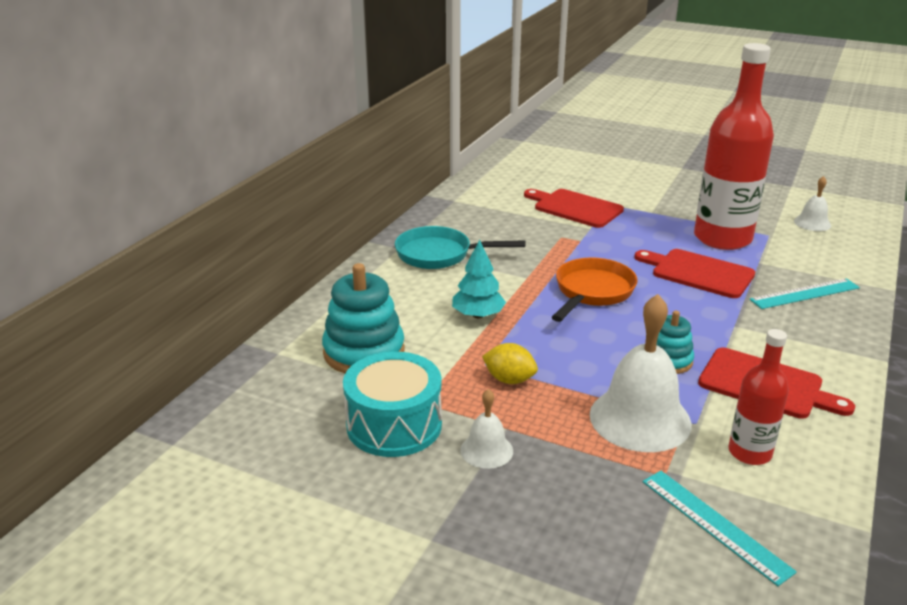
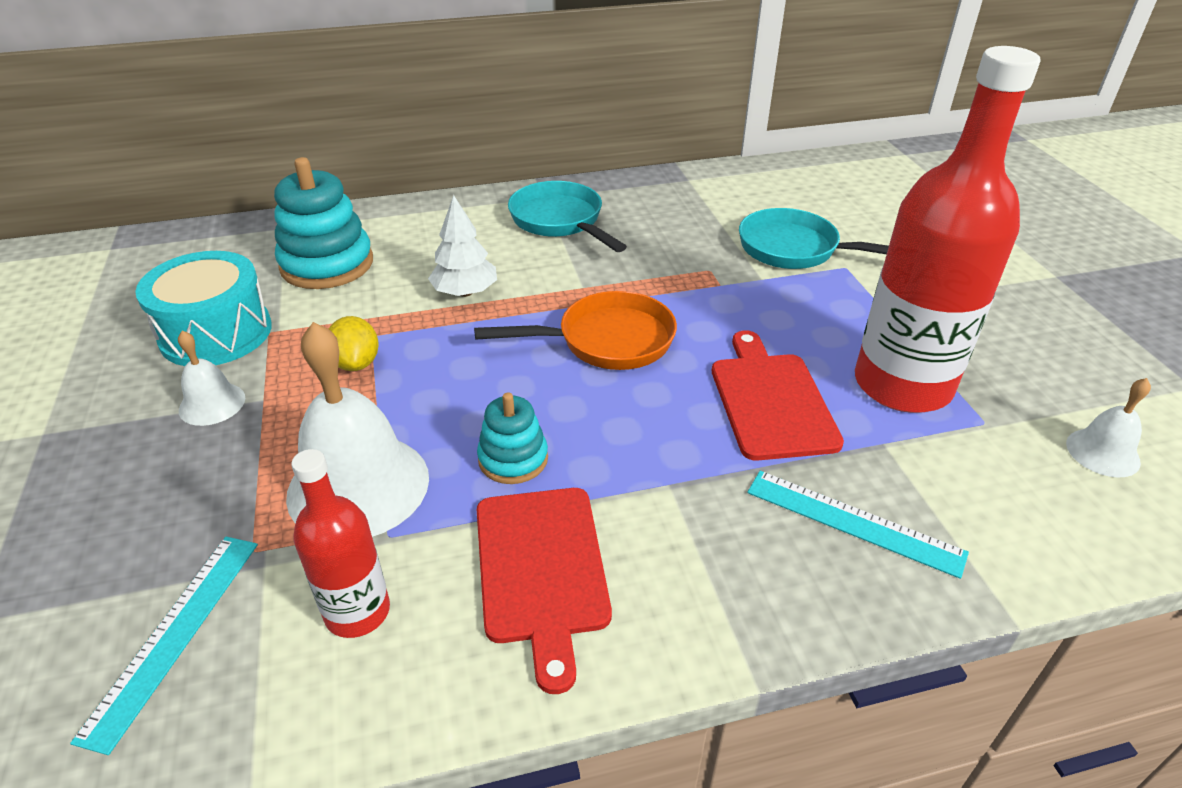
camera: 50 degrees right, 10 degrees up
turquoise tree [452,240,506,318] -> white tree [428,195,497,297]
red cutting board [524,189,624,228] -> turquoise pan [739,208,889,269]

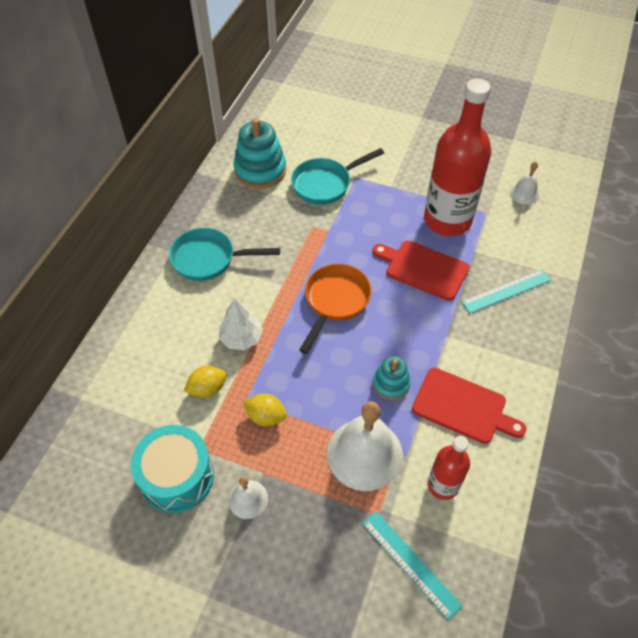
camera: 55 degrees left, 15 degrees up
turquoise stacking toy [274,157,373,289] -> turquoise stacking toy moved to [233,118,286,189]
none -> yellow lemon [184,366,226,398]

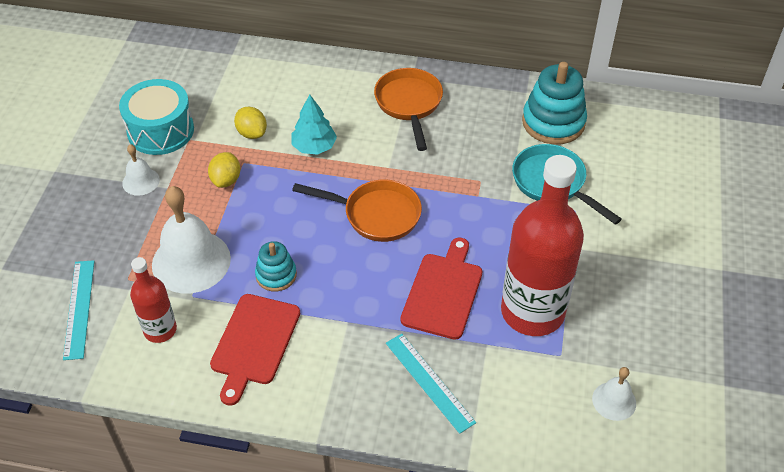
camera: 80 degrees right, 5 degrees down
turquoise pan [169,228,280,281] -> orange pan [374,68,443,151]
white tree [219,298,263,350] -> turquoise tree [291,95,337,155]
turquoise ruler [362,511,463,620] -> turquoise ruler turned 45 degrees counterclockwise [63,260,94,360]

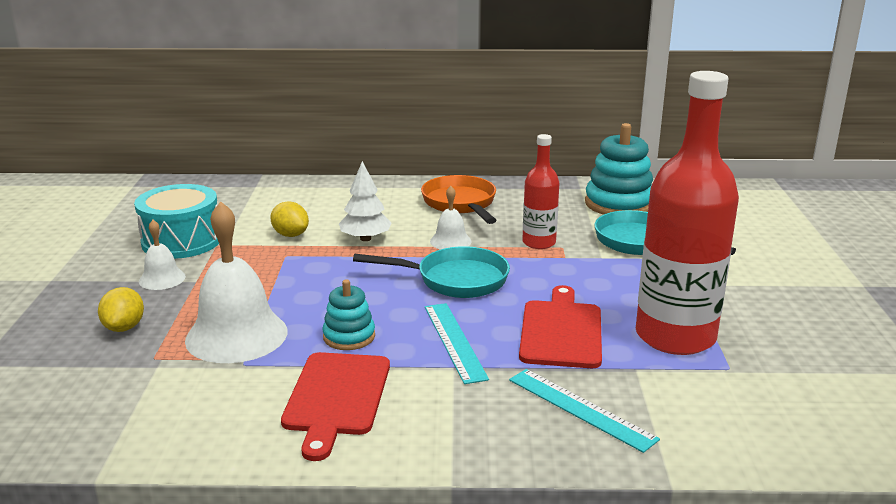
camera: 10 degrees left, 25 degrees down
turquoise ruler [63,260,94,360] -> turquoise ruler moved to [425,303,489,384]
red bottle [130,257,177,343] -> red bottle moved to [522,134,559,249]
yellow lemon [208,152,240,188] -> yellow lemon moved to [98,287,144,332]
turquoise tree [291,95,337,155] -> white tree [339,161,392,241]
orange pan [292,180,422,242] -> turquoise pan [353,246,510,298]
white bell [592,367,636,421] -> white bell moved to [430,186,472,250]

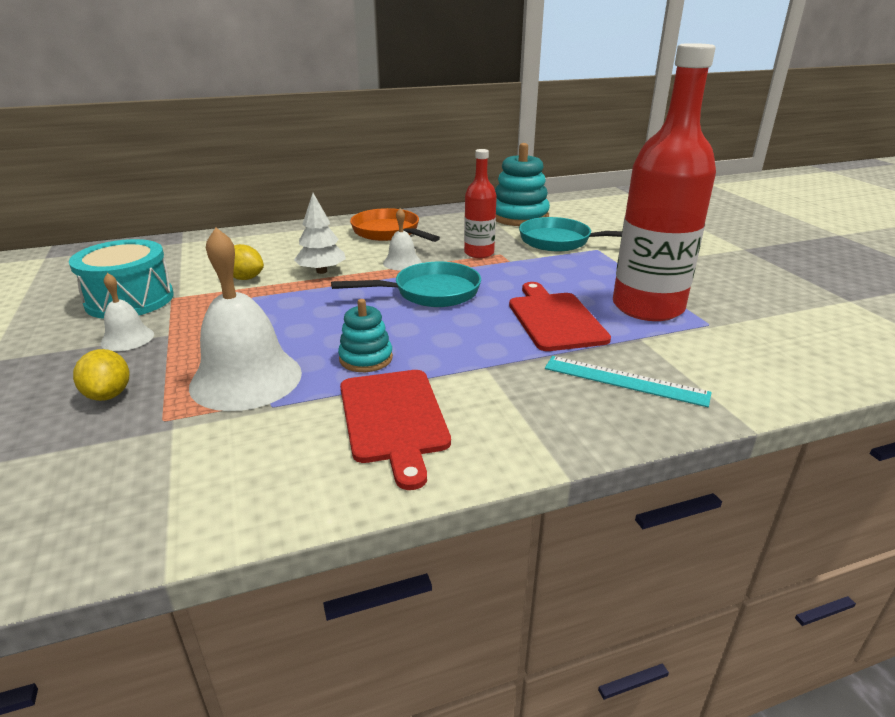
camera: 20 degrees left, 5 degrees up
turquoise ruler [425,303,489,384] -> none

